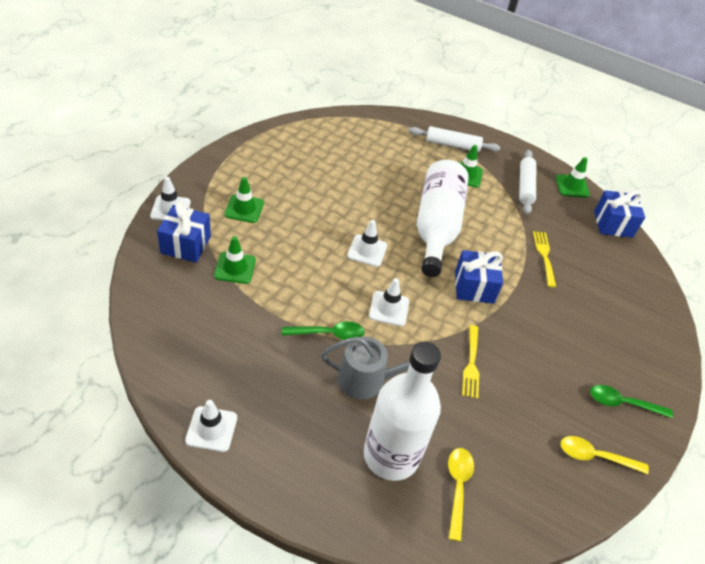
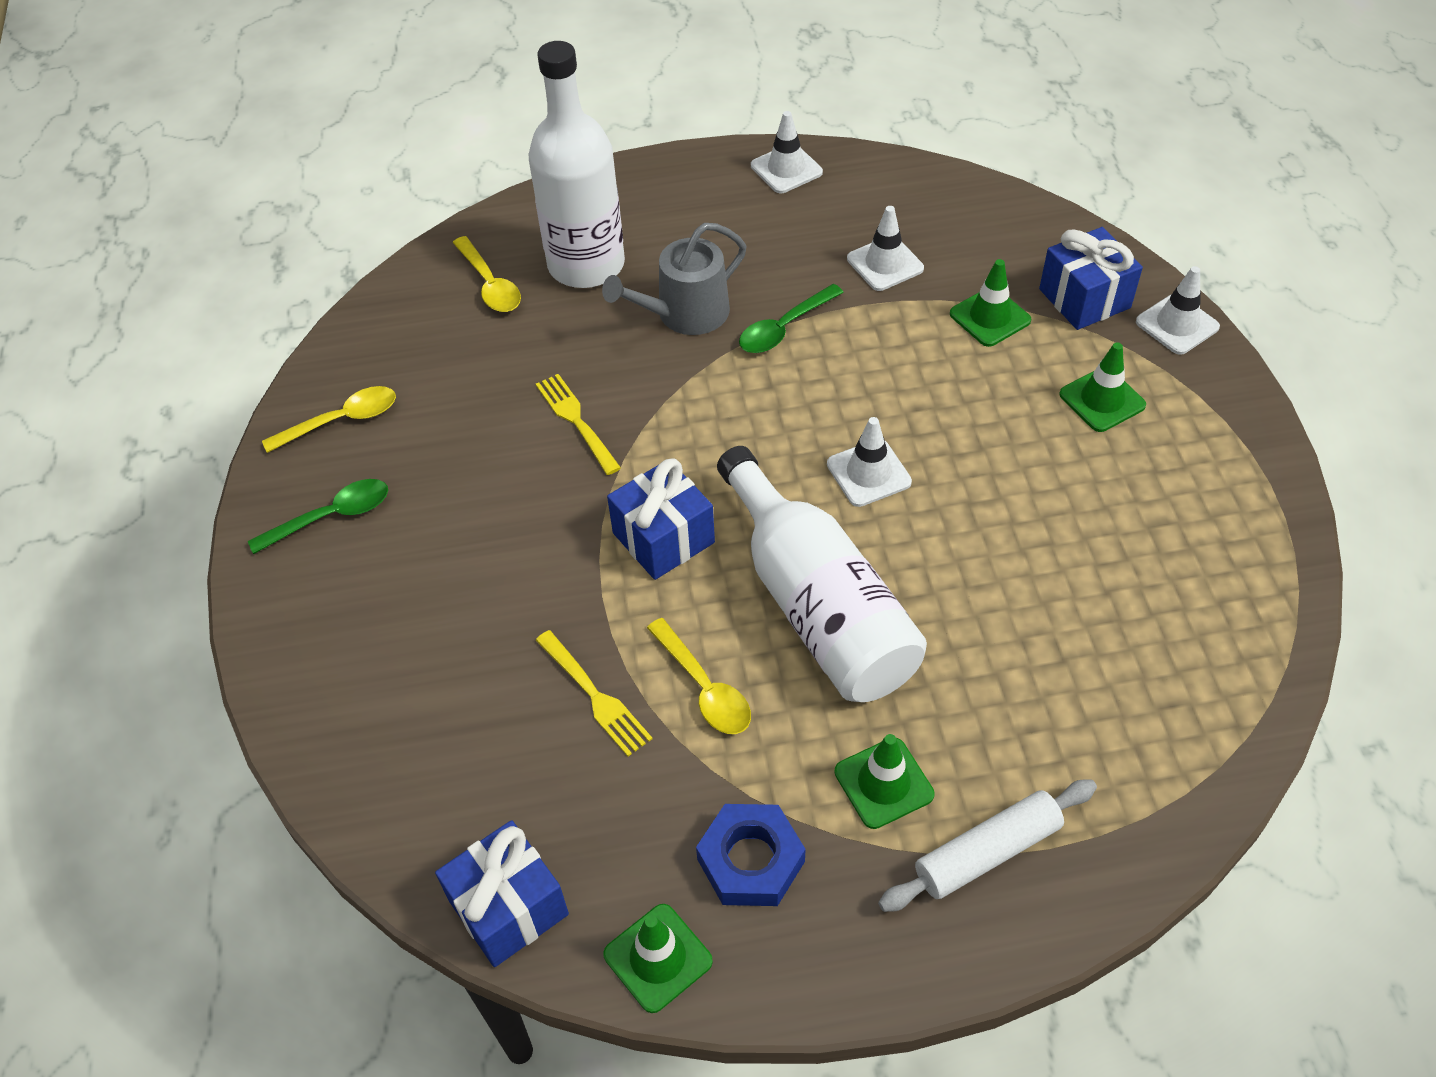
camera: 150 degrees right, 5 degrees up
white traffic cone [369,278,409,326] -> white traffic cone moved to [847,206,924,291]
white rolling pin [519,150,536,214] -> blue nut [696,804,806,906]
none -> yellow spoon [647,618,751,734]

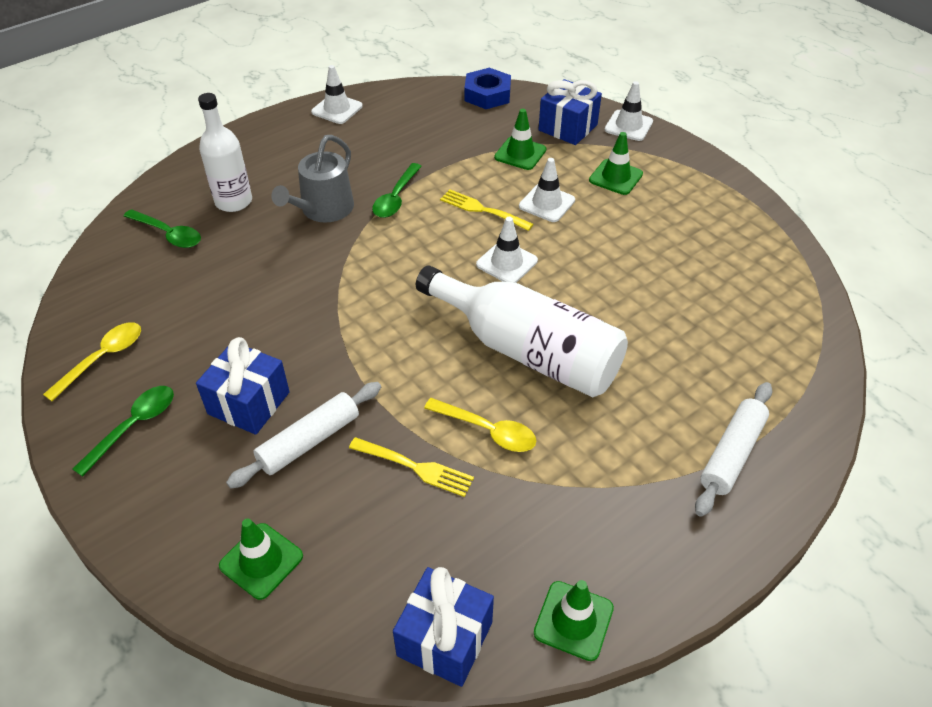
camera: 30 degrees left, 5 degrees down
yellow spoon [453,236,521,312] -> green spoon [123,209,201,248]
white bottle [529,41,625,288] -> white bottle [198,93,252,212], size x0.64
yellow fork [536,374,621,475] -> yellow fork moved to [440,189,533,231]
blue gift [607,458,715,580] -> blue gift moved to [196,337,290,435]
blue nut [696,804,806,906] -> blue nut moved to [464,68,511,109]
green traffic cone [834,734,935,829] -> green traffic cone moved to [219,519,303,600]
white traffic cone [847,206,924,291] -> white traffic cone moved to [519,158,575,222]
none -> white rolling pin [226,382,381,489]

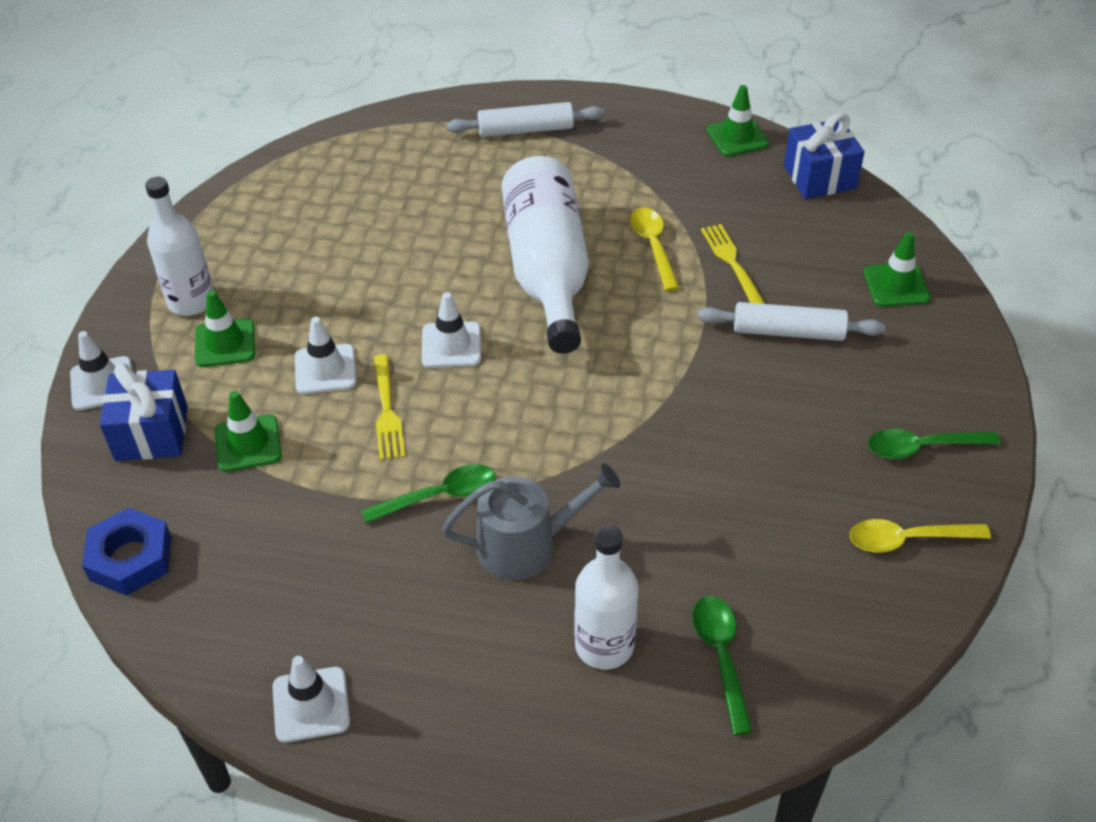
camera: 130 degrees left, 0 degrees up
blue gift [196,337,290,435] -> none
none -> white bottle [145,177,213,316]

